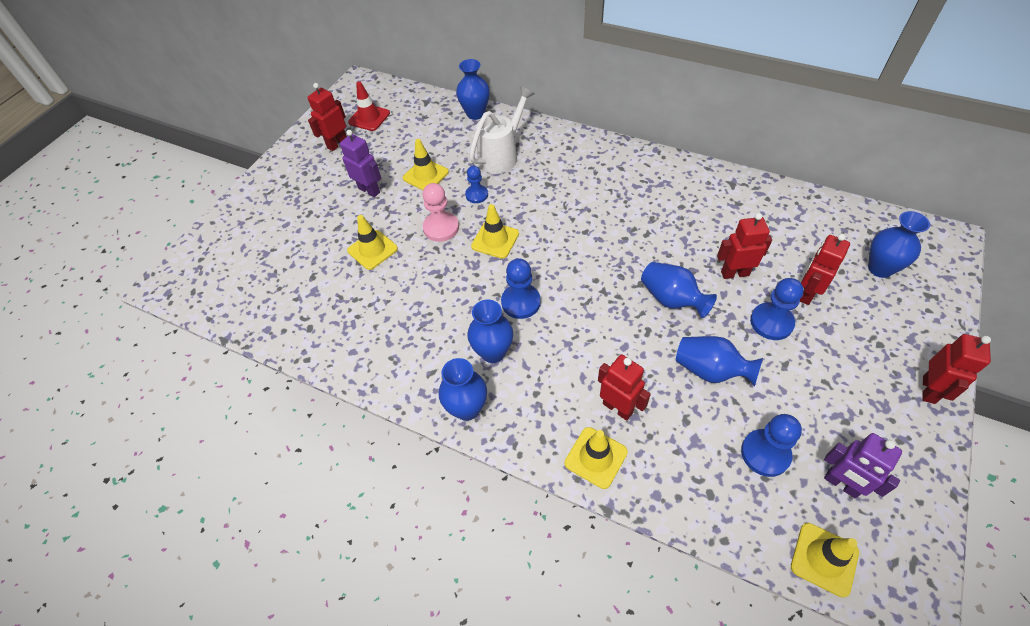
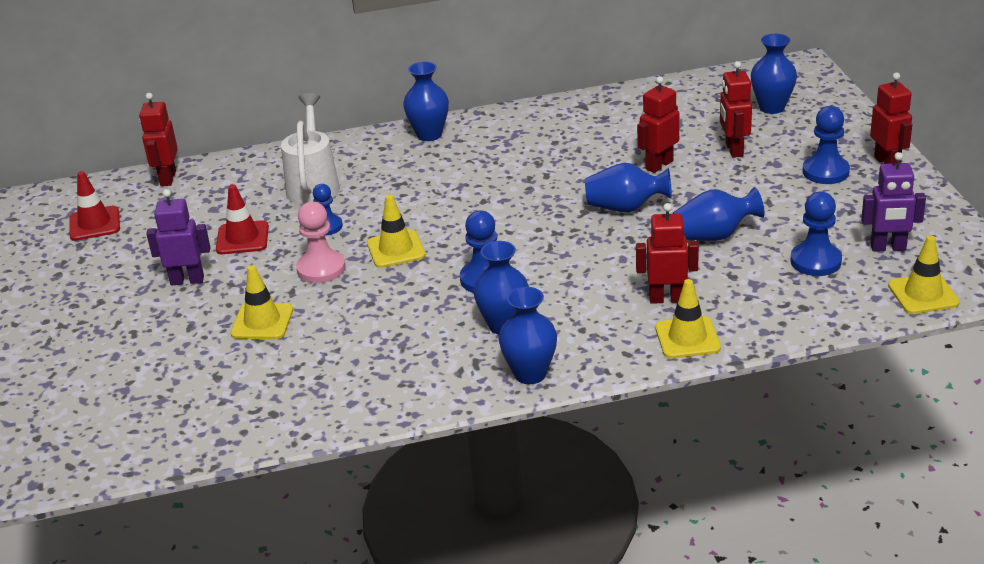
camera: 40 degrees left, 20 degrees down
red robot [307,83,347,151] -> red robot moved to [139,93,178,186]
yellow traffic cone [403,139,449,190] -> red traffic cone [216,184,269,254]
blue vase [456,59,490,120] -> blue vase moved to [403,61,449,141]
blue pawn [750,278,804,340] -> blue pawn moved to [802,106,850,184]

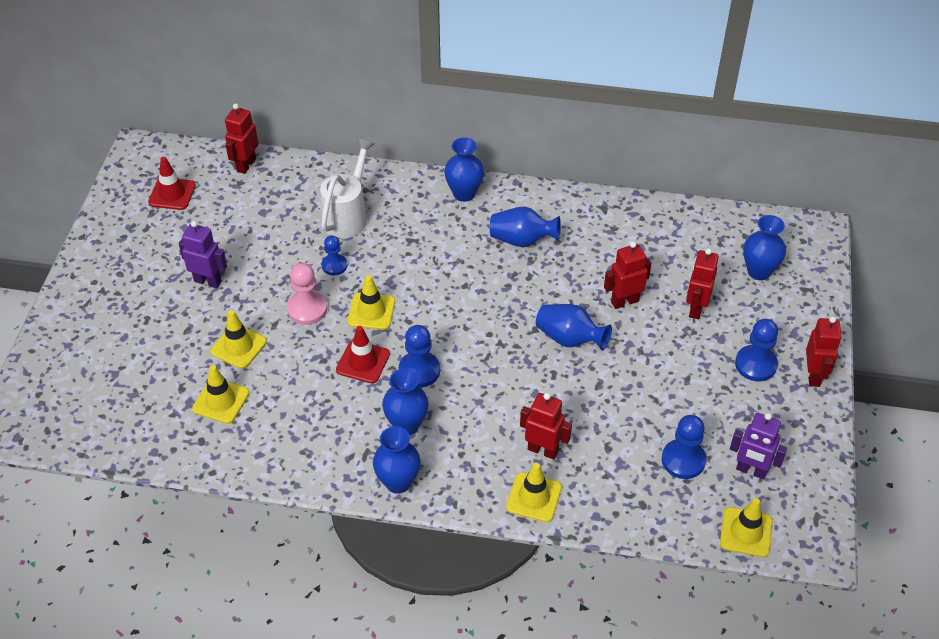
camera: 20 degrees right, 15 degrees up
red traffic cone [216,184,269,254] -> red traffic cone moved to [336,326,390,383]
blue vase [672,187,765,241] -> blue vase moved to [490,207,561,247]
none -> yellow traffic cone [192,365,250,424]

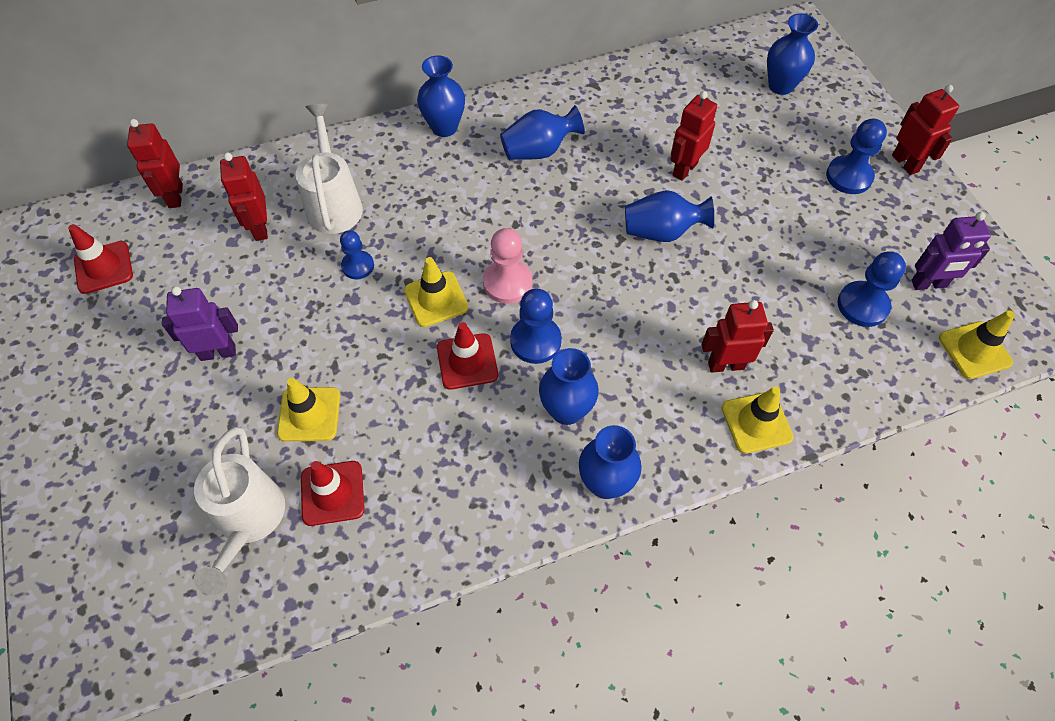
camera: 30 degrees left, 10 degrees up
yellow traffic cone [192,365,250,424] -> red traffic cone [301,461,365,526]
pink pawn [287,263,327,325] -> pink pawn moved to [483,228,532,304]
red robot [686,248,719,319] -> red robot moved to [220,153,268,241]
none -> white watering can [194,427,285,595]

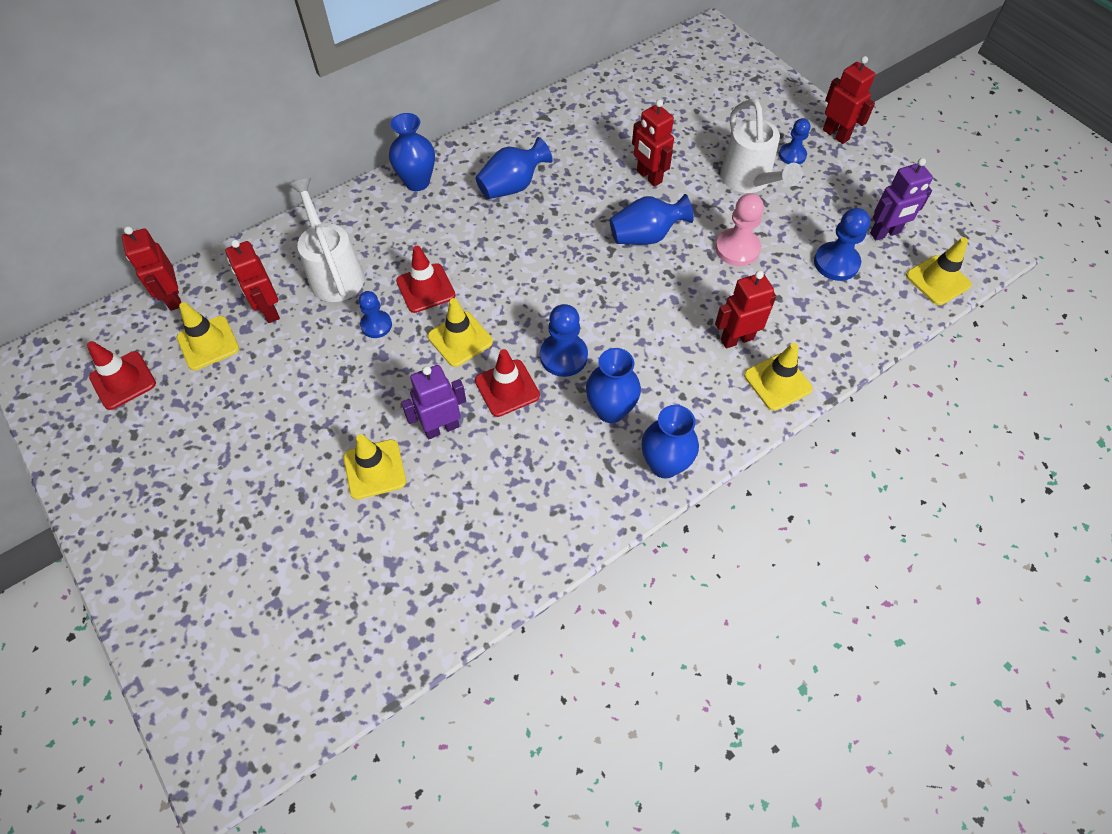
camera: 15 degrees left, 0 degrees up
purple robot [162,286,238,361] -> purple robot moved to [401,365,466,439]
white watering can [194,427,285,595] -> white watering can moved to [720,99,803,193]
red traffic cone [301,461,365,526] -> red traffic cone moved to [396,246,455,313]
pink pawn [483,228,532,304] -> pink pawn moved to [715,193,764,266]
red robot [671,91,717,181] -> red robot turned 60 degrees counterclockwise [632,99,674,187]
blue vase [767,13,818,95] -> none
blue pawn [826,119,887,194] -> blue pawn [779,118,810,164], size x0.66
none -> yellow traffic cone [177,302,239,370]

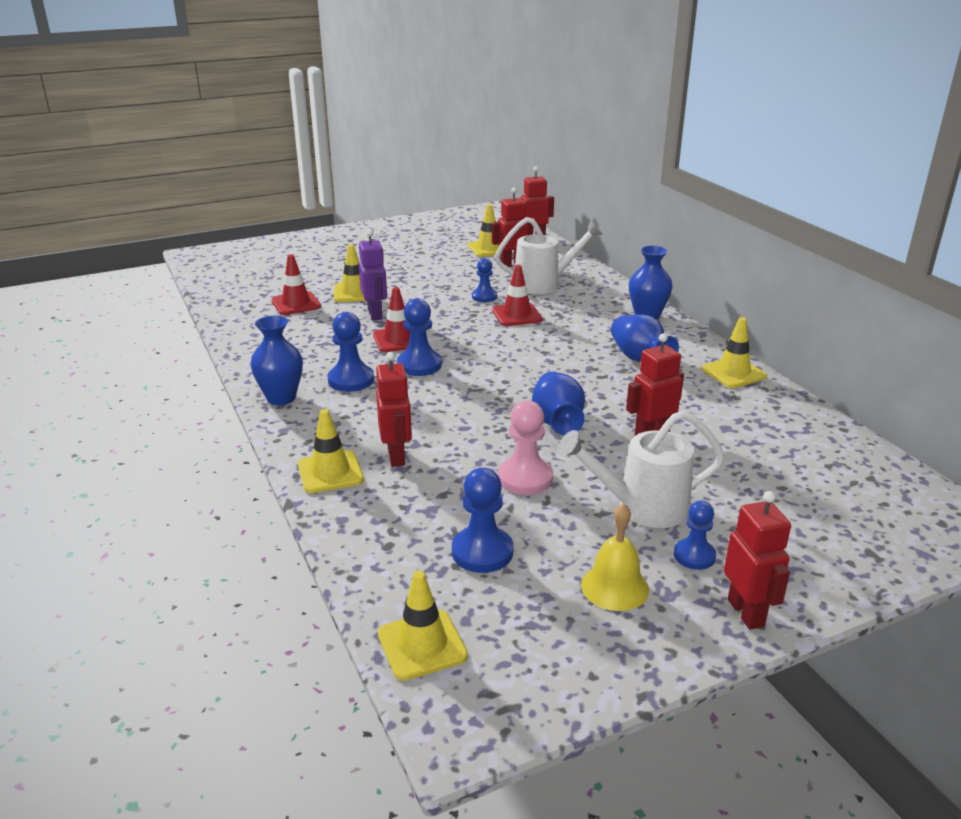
camera: 100 degrees right, 30 degrees down
red traffic cone [87,341,156,410] -> red traffic cone moved to [271,254,321,315]
yellow traffic cone [428,298,493,367] -> yellow traffic cone moved to [702,317,767,388]
blue vase [586,348,641,423] -> blue pawn [327,312,374,392]
red robot [823,56,875,144] -> red robot turned 75 degrees counterclockwise [724,491,791,630]
purple robot [870,158,933,240] -> none
none -> yellow bell [581,503,649,611]

